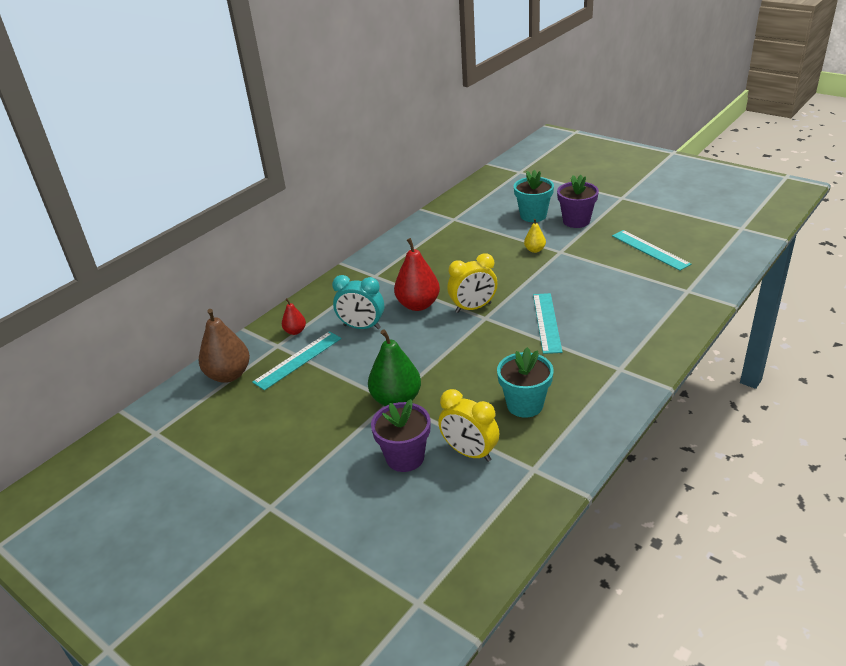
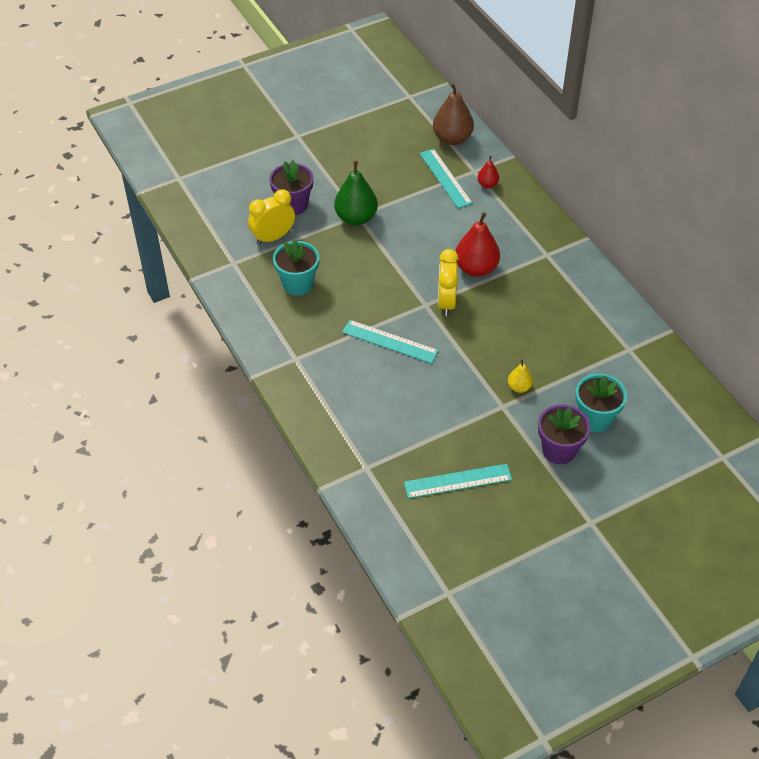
camera: 110 degrees right, 15 degrees up
turquoise clock [332,275,384,329] -> none

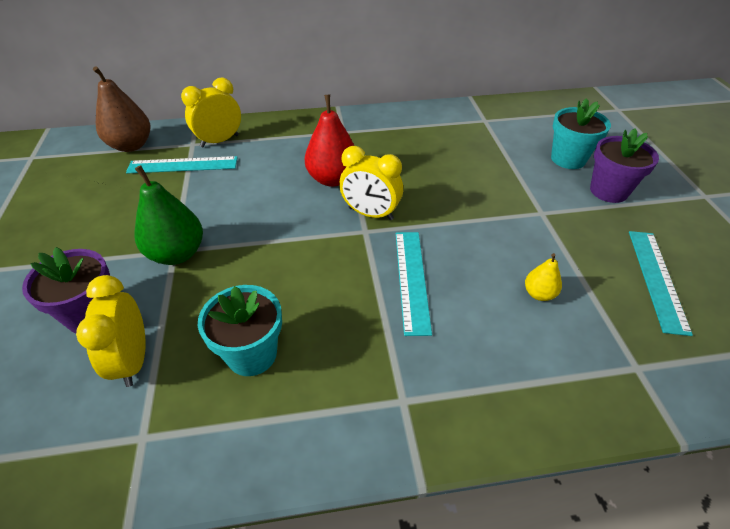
camera: 70 degrees left, 5 degrees down
turquoise ruler [342,320,439,364] -> turquoise ruler turned 45 degrees counterclockwise [396,232,432,336]
red pear [477,156,499,188] -> yellow clock [181,77,241,147]
yellow pear [508,359,533,393] -> yellow pear moved to [525,253,562,301]

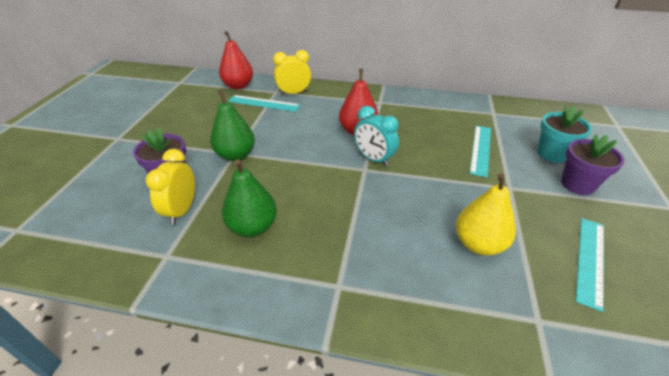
camera: 20 degrees right, 5 degrees down
brown pear [93,66,150,152] -> red pear [219,31,253,90]
turquoise flower pot [198,285,282,376] -> green pear [222,159,277,237]
yellow clock [339,146,403,220] -> turquoise clock [354,106,399,167]
turquoise ruler [396,232,432,336] -> turquoise ruler moved to [470,126,491,177]
yellow pear [525,253,562,301] -> yellow pear [456,173,516,256], size x1.93

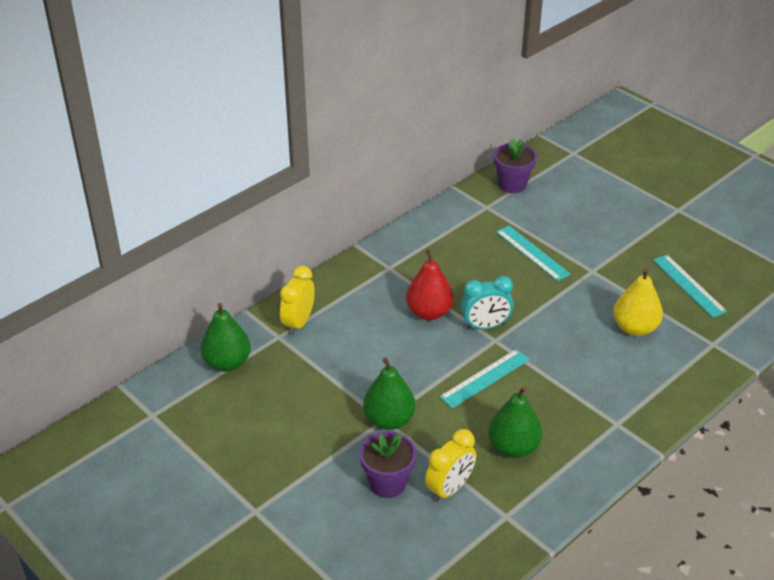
camera: 55 degrees left, 0 degrees up
yellow clock [146,149,195,225] -> yellow clock turned 90 degrees counterclockwise [425,429,476,502]
red pear [219,31,253,90] -> green pear [200,303,251,372]
turquoise ruler [228,95,300,112] -> turquoise ruler moved to [439,349,530,408]
turquoise flower pot [537,106,592,163] -> none
purple flower pot [561,134,625,195] -> purple flower pot moved to [494,138,537,193]

